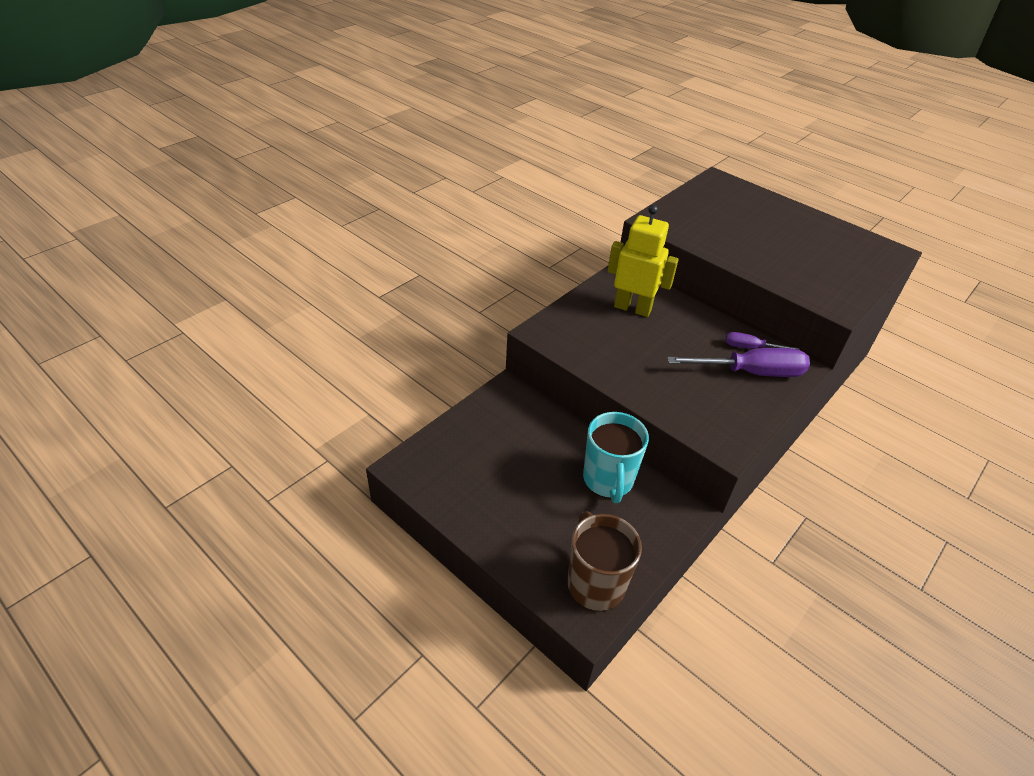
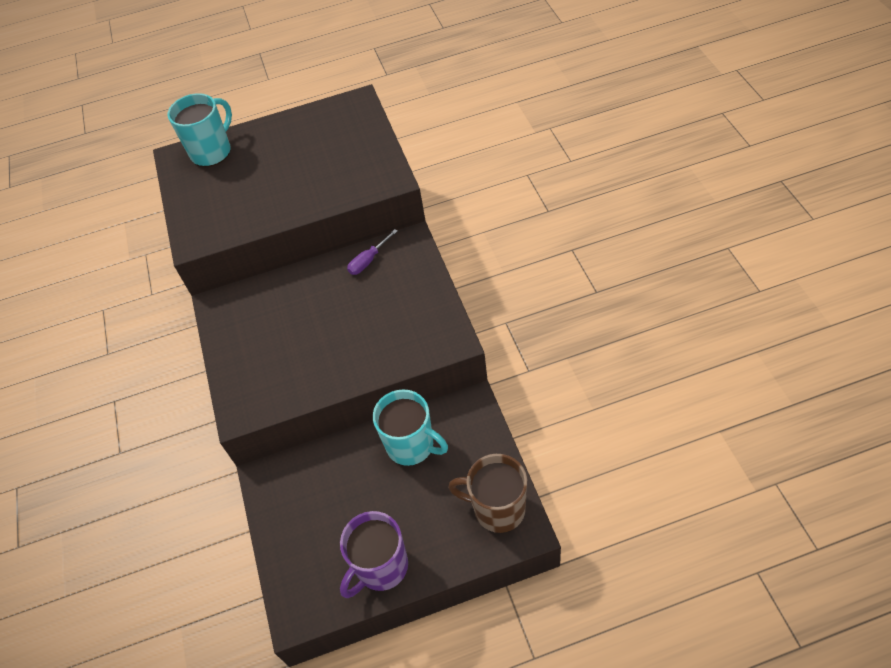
camera: 50 degrees left, 10 degrees up
yellow robot [607,205,679,317] -> none
purple screwdriver [667,348,810,377] -> none
none -> turquoise mug [167,93,232,167]
none -> purple mug [340,511,408,598]

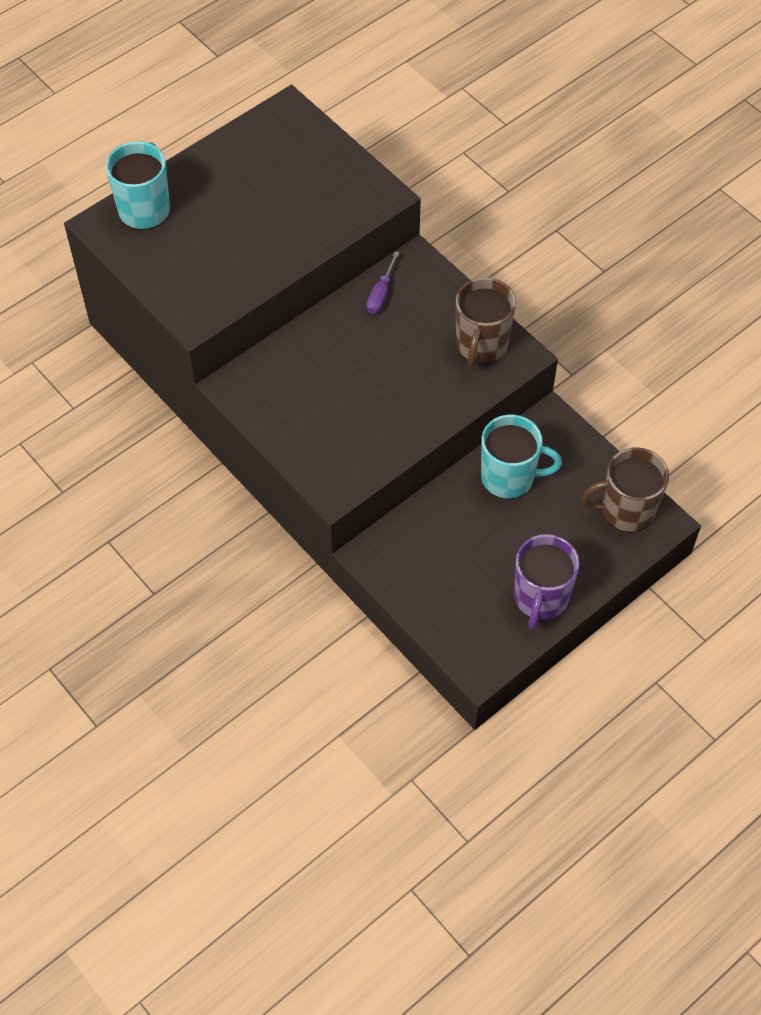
camera: 30 degrees left, 5 degrees up
none -> brown mug [456,277,516,368]

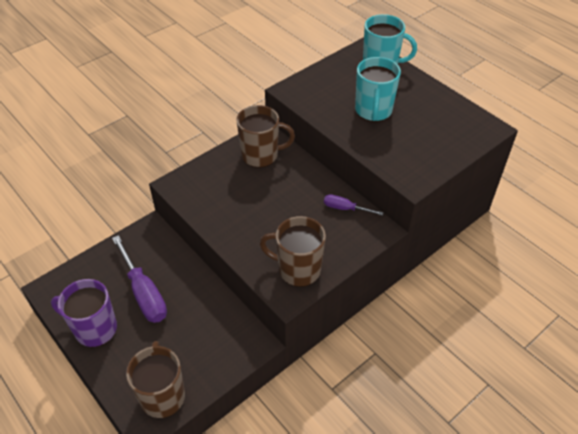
camera: 90 degrees right, 10 degrees down
turquoise mug [481,415,562,499] -> turquoise mug moved to [355,57,401,122]
none -> purple screwdriver [112,235,167,323]
none -> brown mug [236,105,295,168]

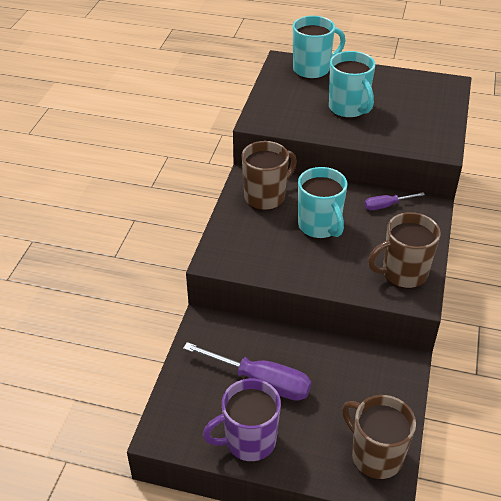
camera: 35 degrees left, 5 degrees down
none -> turquoise mug [298,167,347,239]

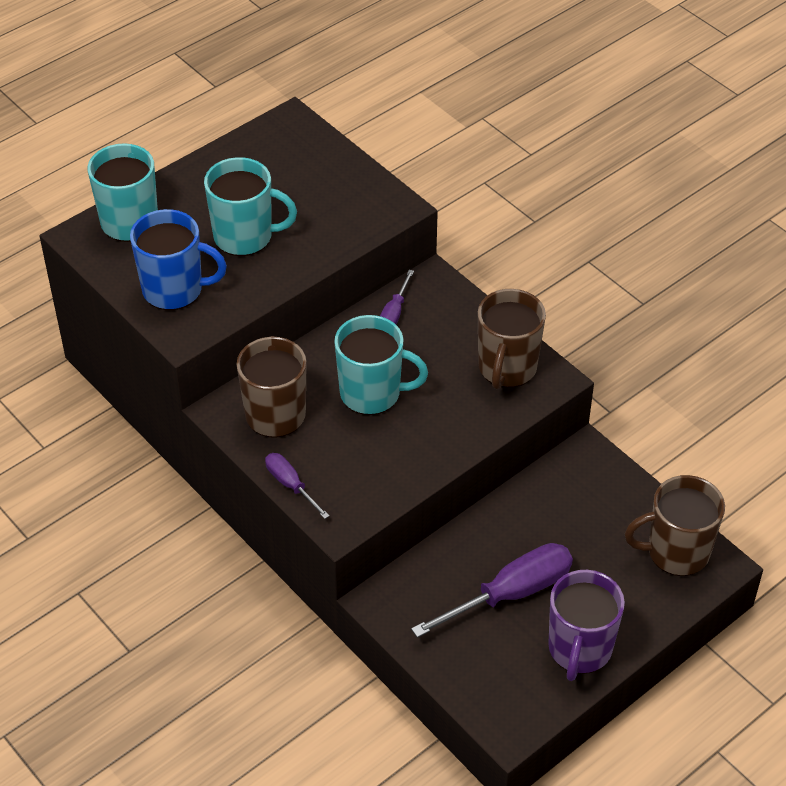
camera: 55 degrees left, 5 degrees up
none -> blue mug [130,209,227,310]
none -> purple screwdriver [265,453,330,519]

